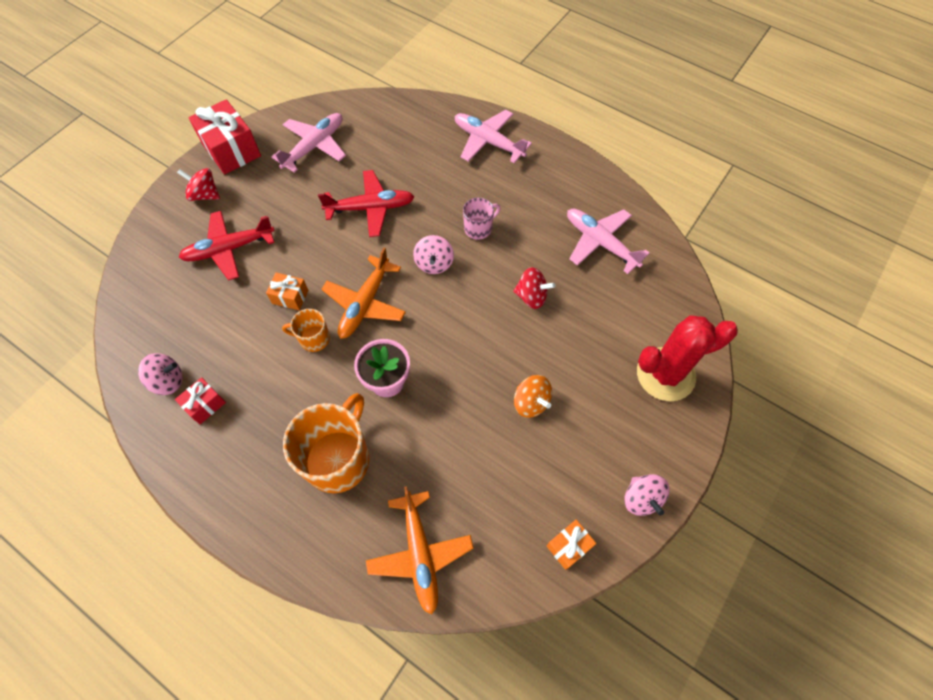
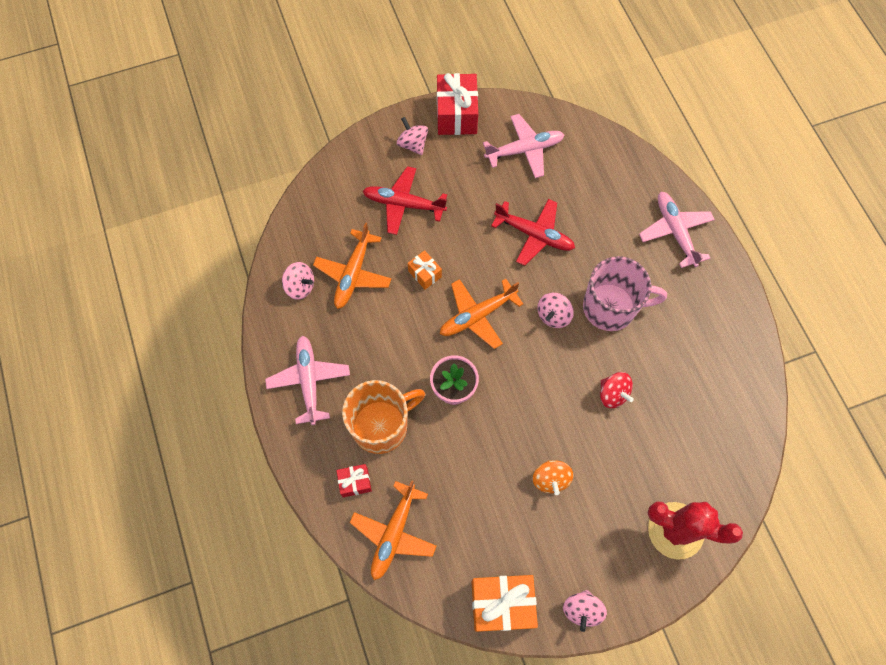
camera: 35 degrees right, 5 degrees up
red gift [175,377,226,424] -> red gift moved to [336,464,372,497]
red spinning top [177,168,220,201] -> pink spinning top [397,117,428,155]
orange mug [282,309,330,352] -> none
pink mug [463,198,501,240] -> pink mug [583,256,667,331], size x1.98
orange gift [547,520,596,570] -> orange gift [472,575,538,632], size x1.89
pink plane [567,209,650,274] -> pink plane moved to [265,335,350,425]
none -> orange plane [313,222,392,309]

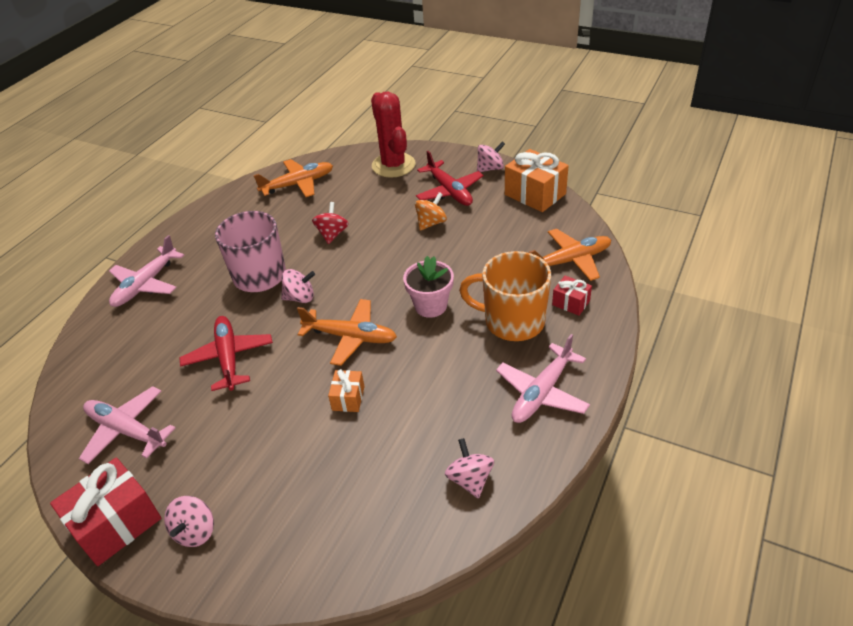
camera: 130 degrees left, 25 degrees down
orange plane [313,222,392,309] -> orange plane moved to [253,159,333,197]
red plane [363,166,447,235] -> red plane moved to [416,151,484,206]

